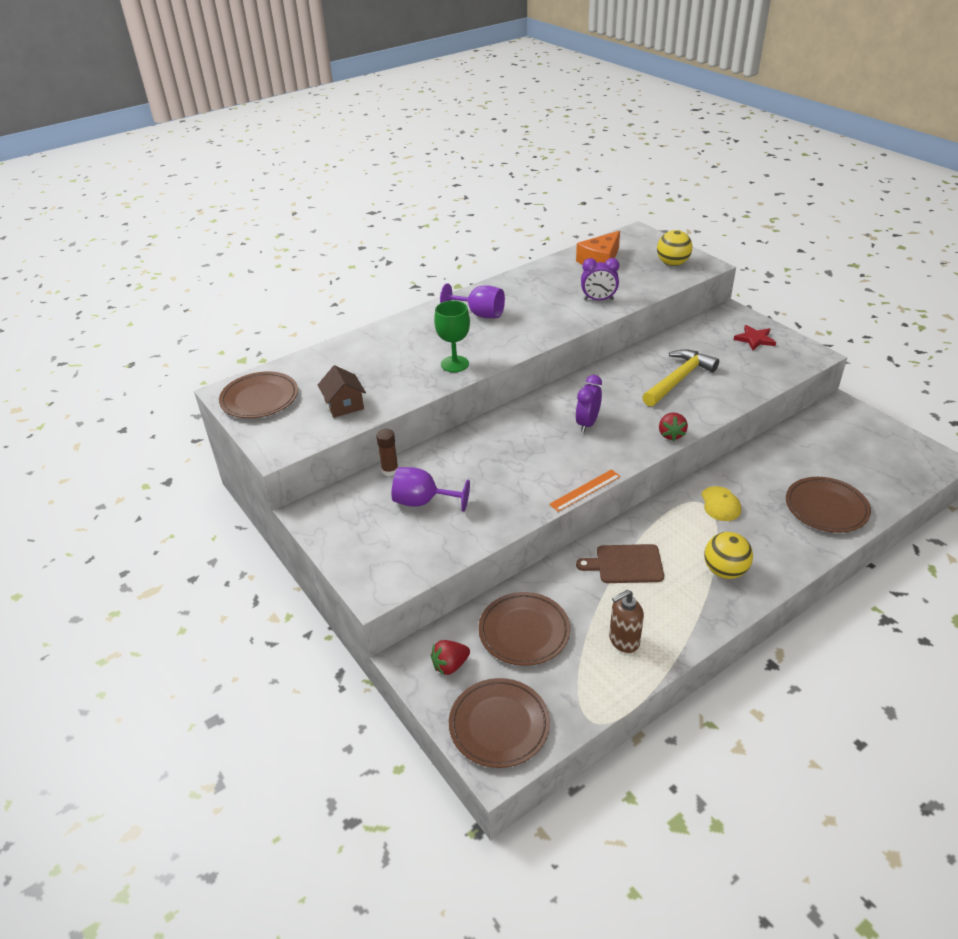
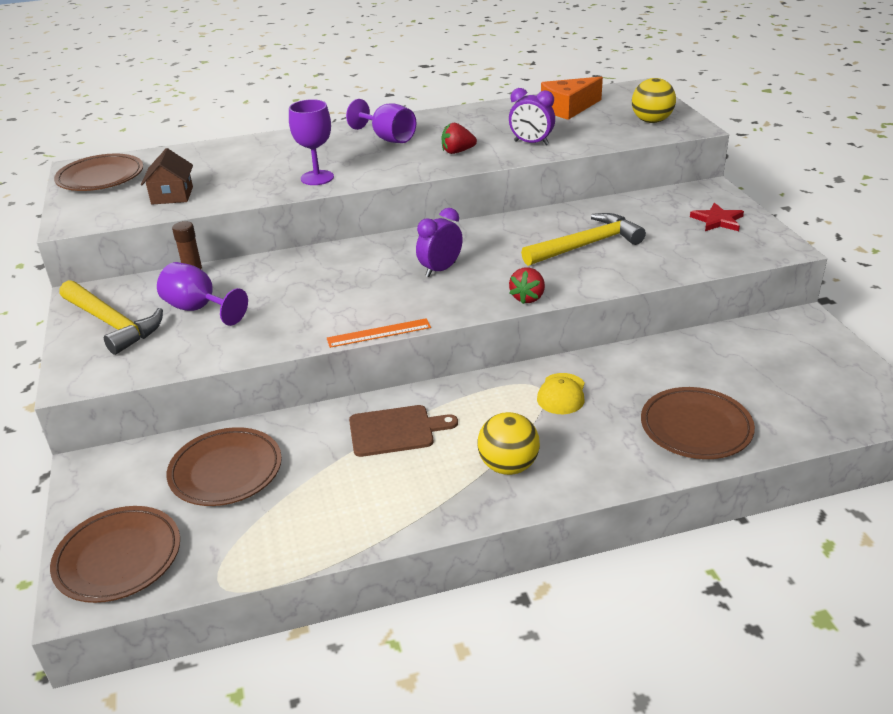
camera: 20 degrees right, 5 degrees down
red strawberry [431,640,470,675] -> red strawberry moved to [442,123,477,154]
green goblet [434,300,470,372] -> purple goblet [289,99,334,185]
brown cutting board [576,544,664,583] -> brown cutting board turned 150 degrees clockwise [349,405,458,457]
brown soap dispenser [609,590,644,653] -> none
none -> yellow hammer [60,280,163,355]

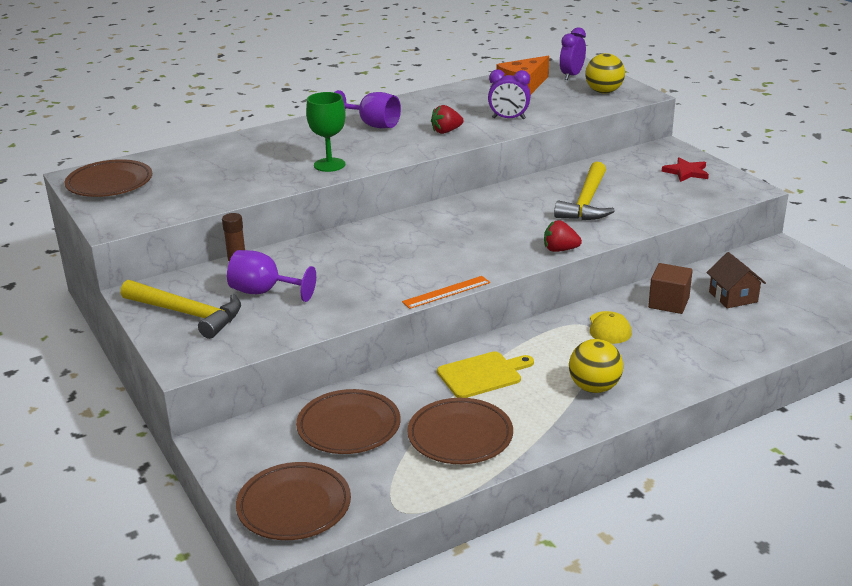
camera: 15 degrees left, 5 degrees down
brown house [141,148,193,204] -> brown house moved to [706,252,766,308]
purple goblet [289,99,334,185] -> green goblet [306,92,346,172]
brown cutting board [349,405,458,457] -> yellow cutting board [437,351,534,398]
purple clock [416,208,463,277] -> purple clock moved to [560,27,586,80]
red strawberry [509,268,545,304] -> red strawberry turned 90 degrees clockwise [544,220,582,252]
yellow hammer [521,213,646,266] -> yellow hammer turned 150 degrees clockwise [554,162,615,220]
brown plate [641,387,755,459] -> brown plate moved to [407,398,513,464]
none -> brown cube [648,263,693,314]

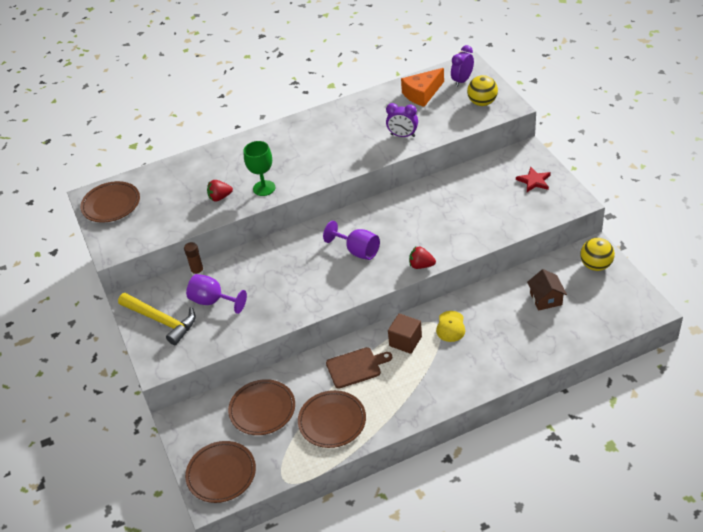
camera: 10 degrees right, 15 degrees up
purple goblet [334,90,401,128] -> purple goblet moved to [323,221,380,260]
orange ruler [402,276,490,309] -> none
red strawberry [431,105,464,134] -> red strawberry moved to [207,180,233,202]
yellow cutting board [437,351,534,398] -> brown cutting board [326,347,392,389]
yellow hammer [554,162,615,220] -> none
yellow ball [569,339,623,393] -> yellow ball moved to [580,238,615,271]
brown cube [648,263,693,314] -> brown cube moved to [388,313,422,354]

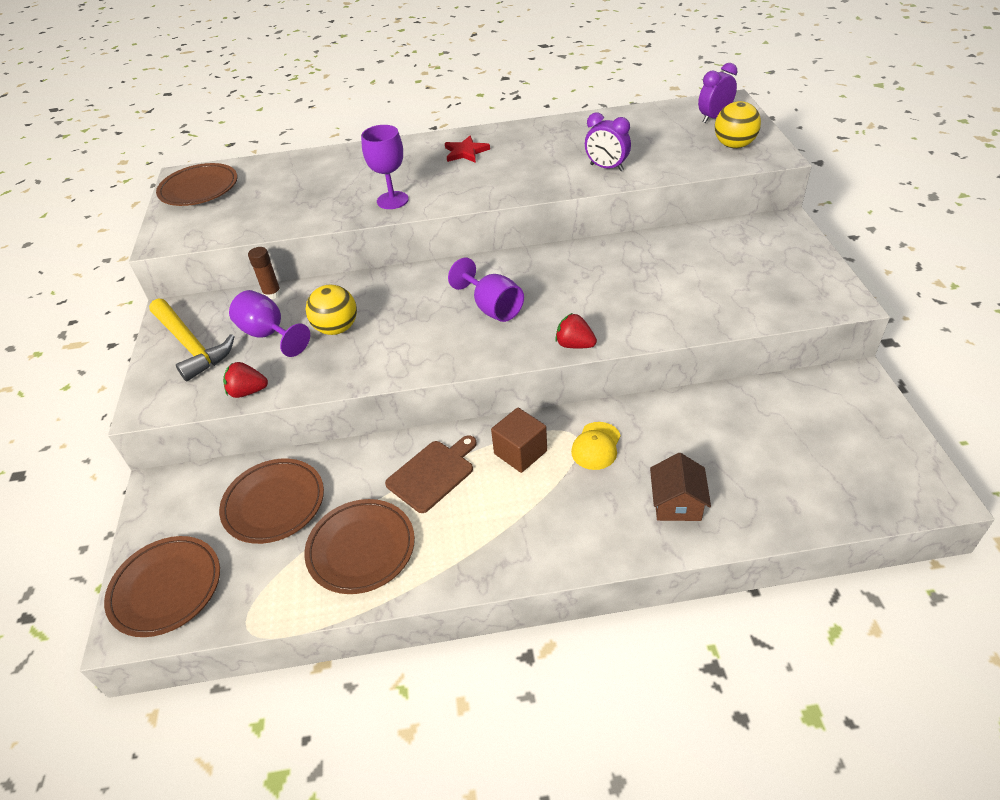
camera: 15 degrees right, 0 degrees up
red strawberry [207,180,233,202] -> red strawberry moved to [223,362,268,398]
green goblet [244,141,276,196] -> purple goblet [361,125,409,209]
brown cutting board [326,347,392,389] -> brown cutting board turned 45 degrees counterclockwise [385,435,477,513]
orange cheese [401,68,444,107] -> none
red star [516,167,551,192] -> red star moved to [445,136,490,163]
brown house [527,269,567,311] -> brown house moved to [650,453,711,521]
yellow ball [580,238,615,271] -> yellow ball moved to [306,285,357,335]

